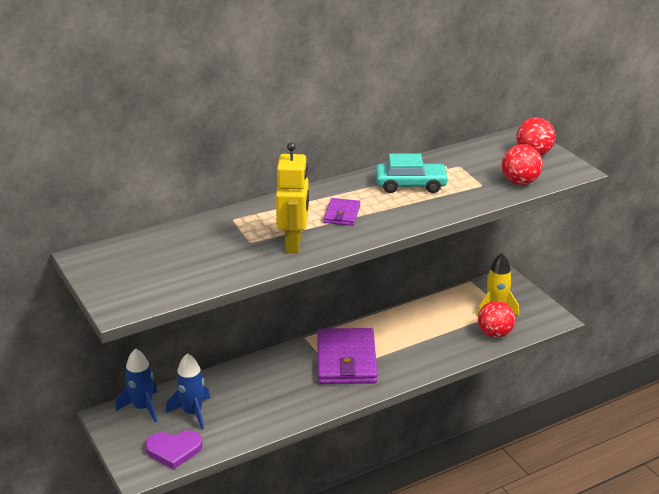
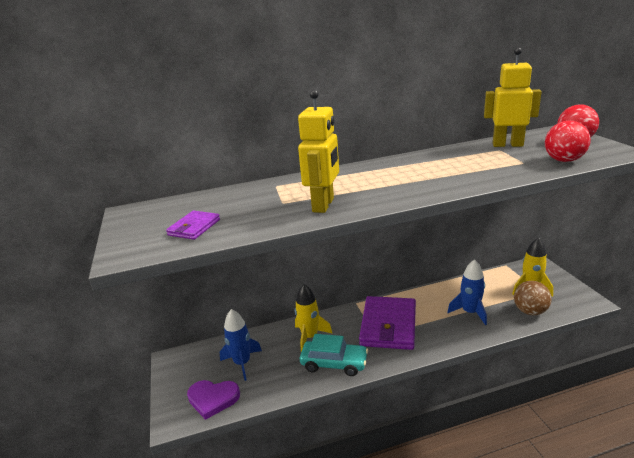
camera: 15 degrees right, 5 degrees down
blue rocket [116,348,157,423] -> blue rocket moved to [447,259,487,325]
purple wallet [324,198,361,226] -> purple wallet moved to [166,211,220,240]
turquoise car [376,154,449,193] -> turquoise car moved to [300,334,368,376]
red ball [478,301,515,338] -> brown ball [514,281,552,315]
none -> yellow rocket [295,284,333,352]
none -> yellow robot [484,47,542,147]

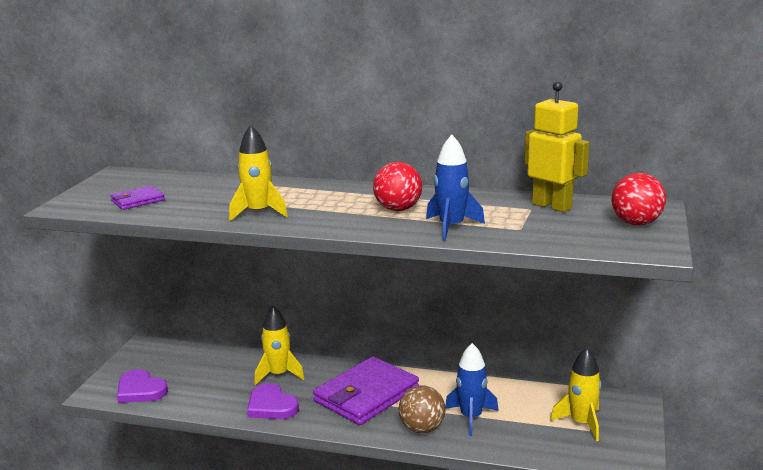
camera: 30 degrees right, 5 degrees down
blue rocket [220,309,262,381] -> blue rocket moved to [426,135,485,241]
yellow robot [298,89,339,213] -> yellow rocket [229,125,288,221]
turquoise car [300,334,368,376] -> purple heart [247,383,299,419]
brown ball [514,281,552,315] -> brown ball moved to [399,385,446,433]
red ball [545,120,591,162] -> red ball moved to [373,162,422,211]

